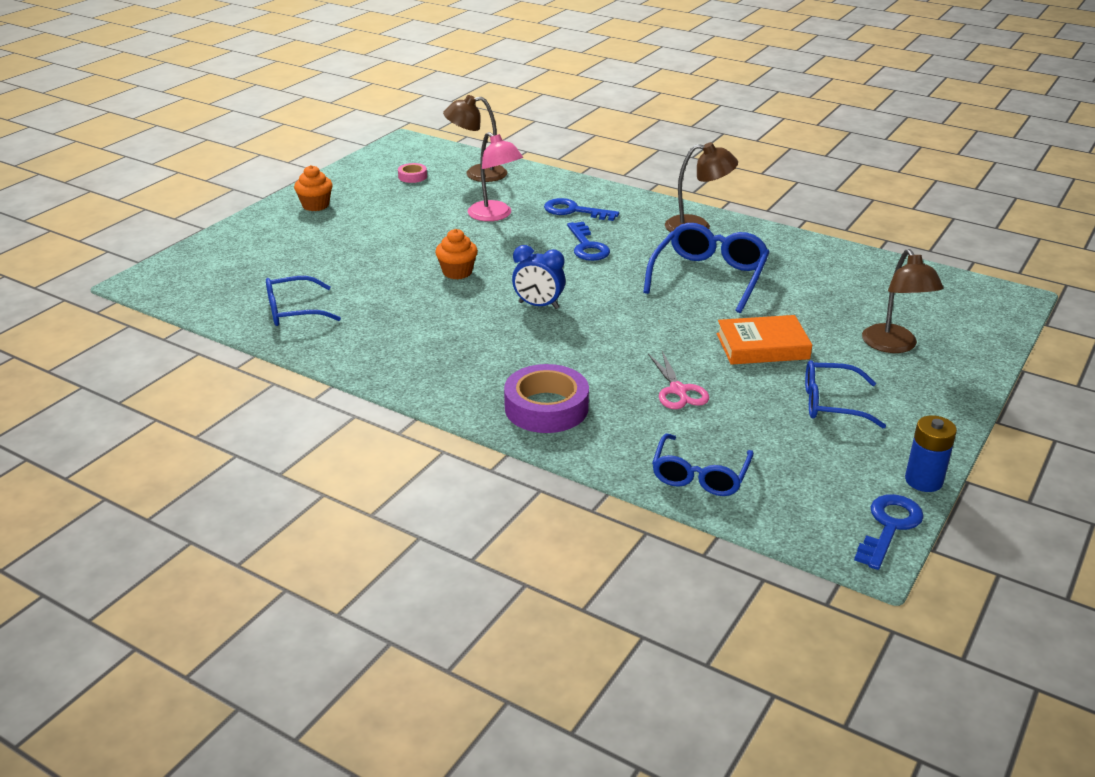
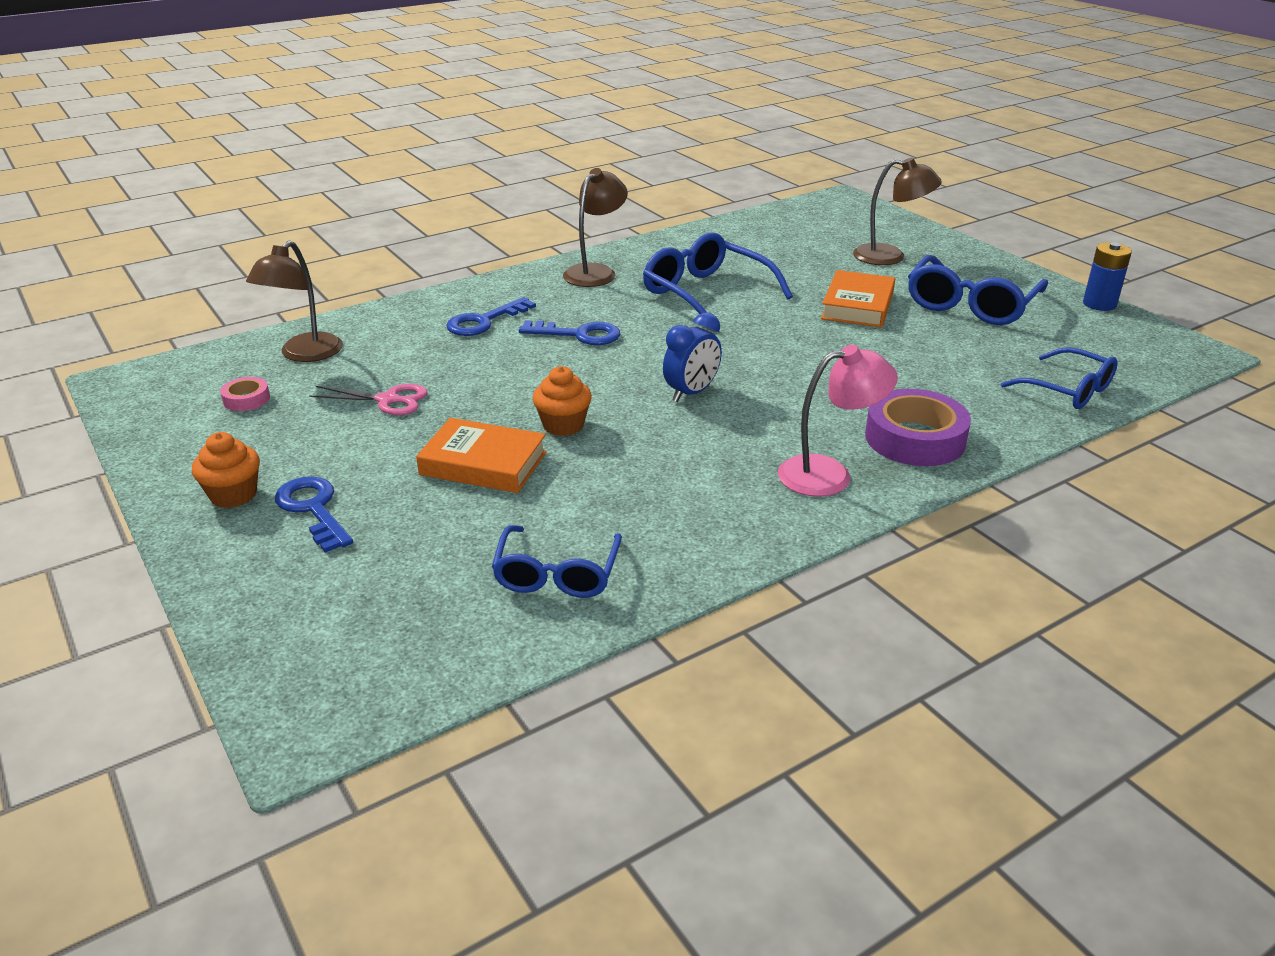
camera: 65 degrees left, 0 degrees up
pink lamp [468,132,523,221] -> pink lamp moved to [778,345,898,497]
pink scissors [648,351,709,409] -> pink scissors moved to [309,384,428,415]
blue glasses [805,360,886,428] -> blue glasses [908,255,1048,325], size x1.51
blue key [854,494,924,570] -> blue key moved to [275,477,353,553]
none -> orange book [416,418,547,493]

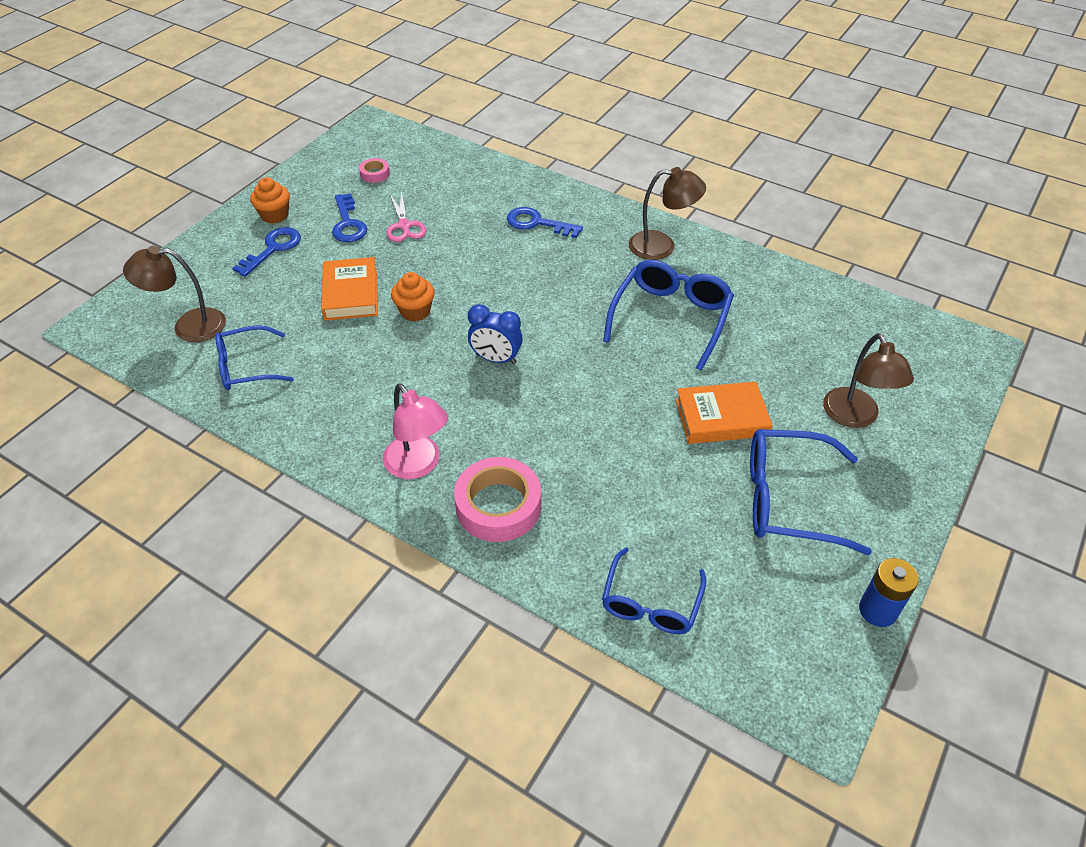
camera: 65 degrees right, 15 degrees up
brown lamp [246,240,343,362] -> brown lamp moved to [123,246,226,342]
blue key [519,320,620,345] -> blue key moved to [332,193,367,242]
purple tape [865,389,971,466] -> pink tape [454,457,541,542]

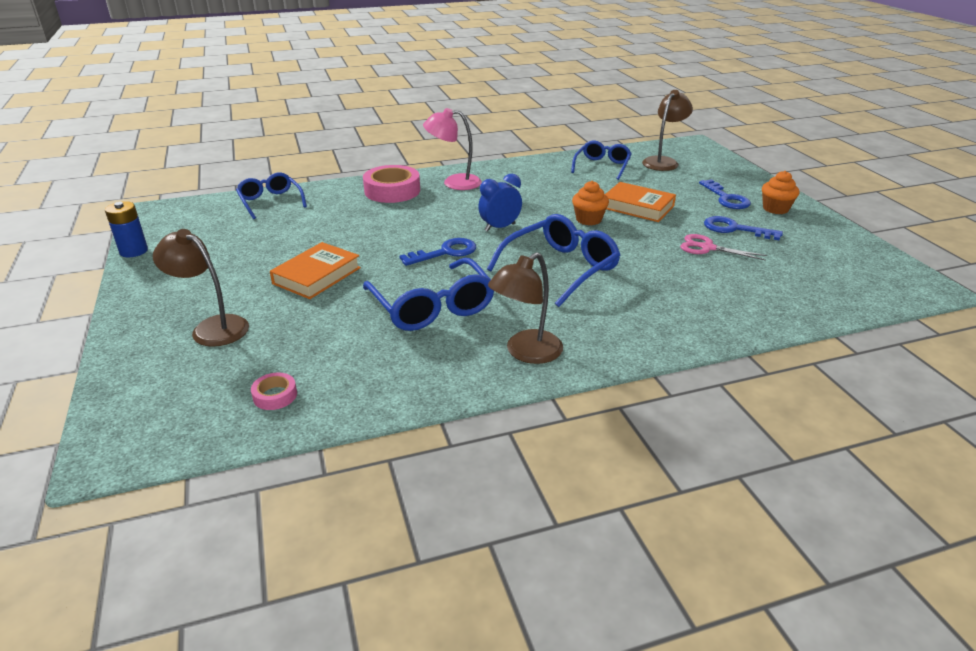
camera: 130 degrees right, 15 degrees down
pink tape [359,158,390,183] -> pink tape moved to [251,373,297,410]
blue key [507,207,583,238] -> blue key moved to [399,238,476,266]
blue glasses [750,429,872,555] -> blue glasses moved to [487,214,620,307]

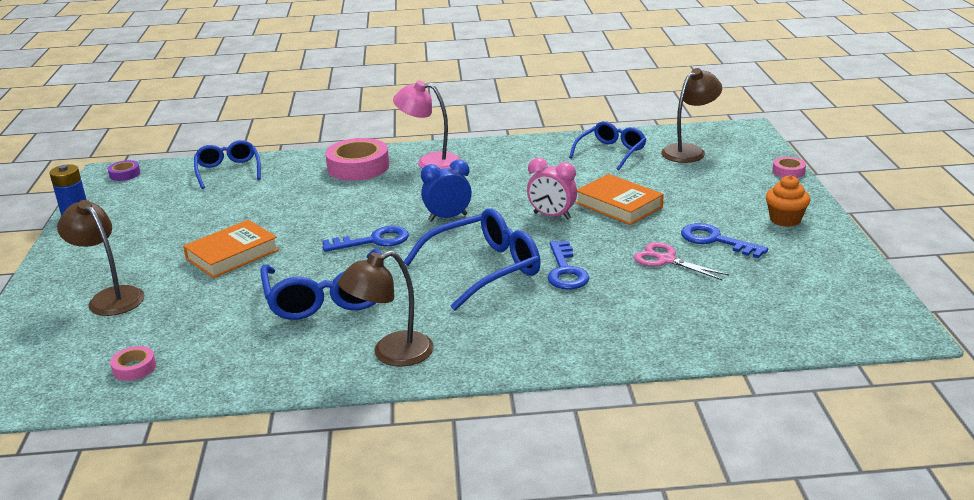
camera: 15 degrees right, 5 degrees down
orange cupcake [572,181,609,225] -> pink clock [527,158,577,220]
blue key [699,179,751,209] -> blue key moved to [547,241,589,290]
none -> purple tape [108,160,140,181]
none -> pink tape [772,157,806,178]

